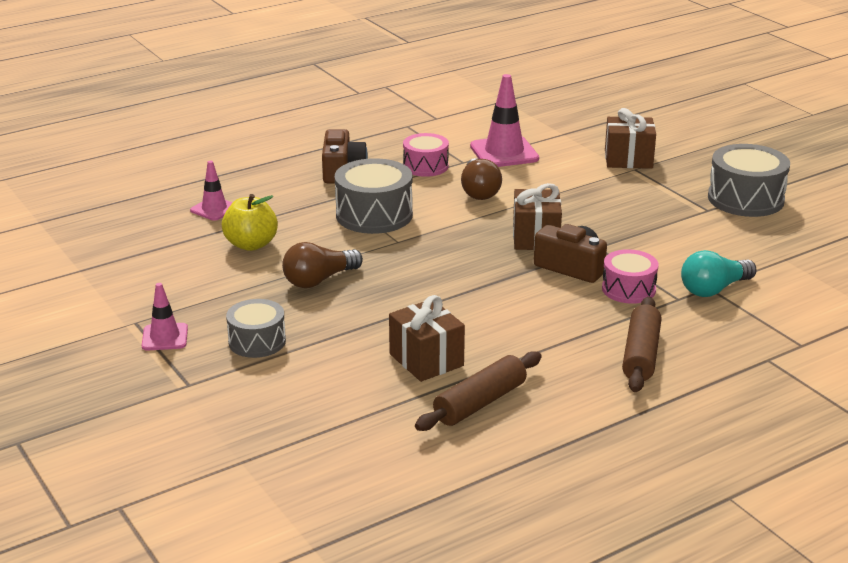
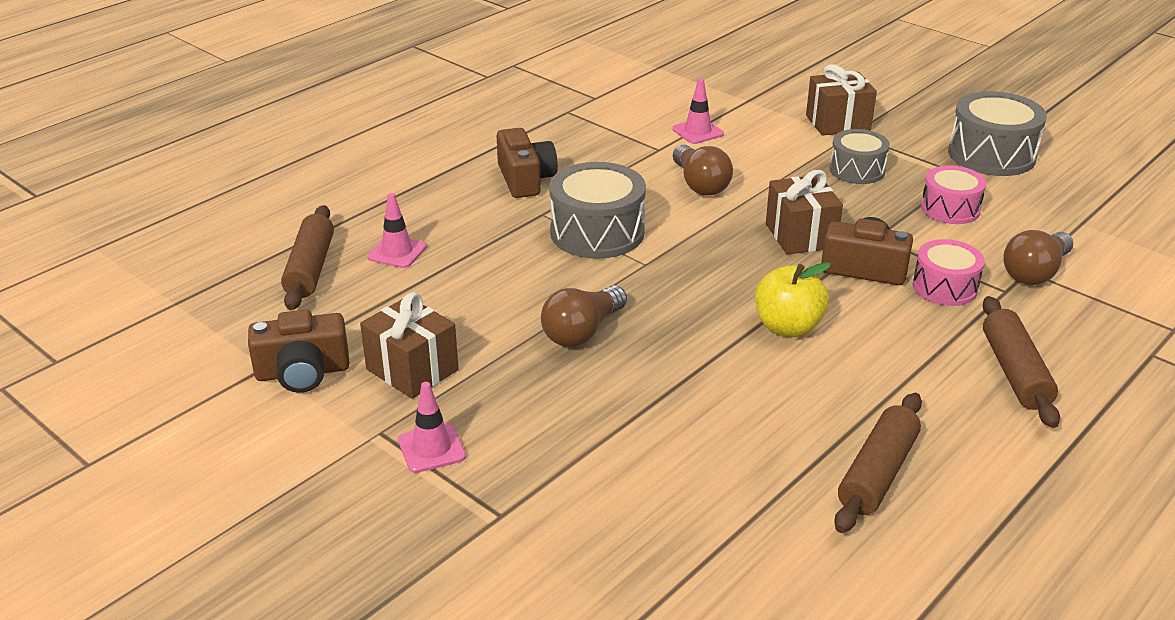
camera: 15 degrees left, 5 degrees up
yellow apple [222,194,278,251] -> yellow apple moved to [755,262,831,337]
grey drum [226,299,286,358] -> grey drum moved to [829,129,890,184]
brown gift [389,295,465,382] -> brown gift moved to [360,292,459,399]
pink drum [403,133,449,177] -> pink drum moved to [921,165,986,224]
pink traffic cone [470,74,539,167] -> pink traffic cone [672,78,724,144], size x0.59
turquoise light bulb [681,250,757,297] -> brown light bulb [1003,230,1073,285]
none -> brown camera [248,310,350,393]
none -> brown rolling pin [281,205,334,310]

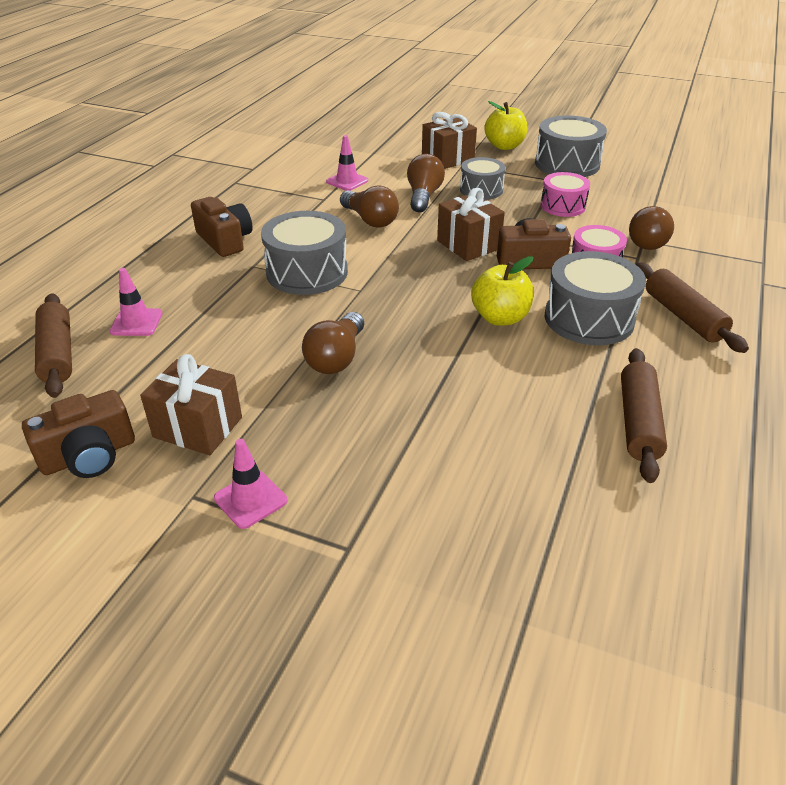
camera: 20 degrees left, 5 degrees up
none -> brown light bulb [407,154,445,213]
none -> yellow apple [485,101,527,150]
none -> grey drum [545,251,646,345]

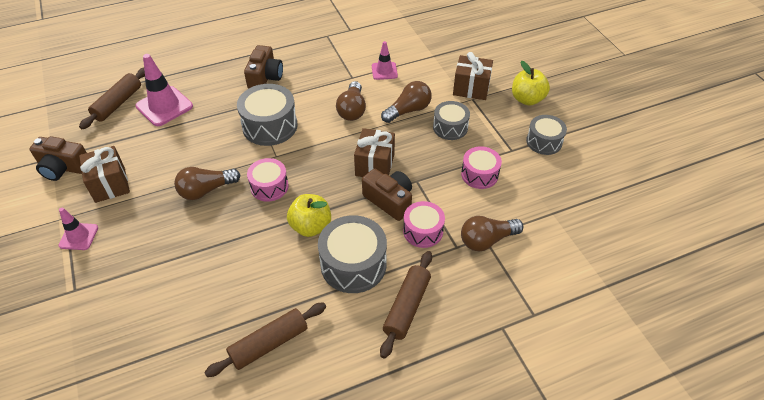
camera: 45 degrees right, 10 degrees up
pink traffic cone [110,268,162,336] -> pink traffic cone [135,54,193,126], size x1.69
grey drum [535,116,607,177] -> grey drum [526,115,567,155], size x0.63
none -> pink drum [247,158,289,202]

